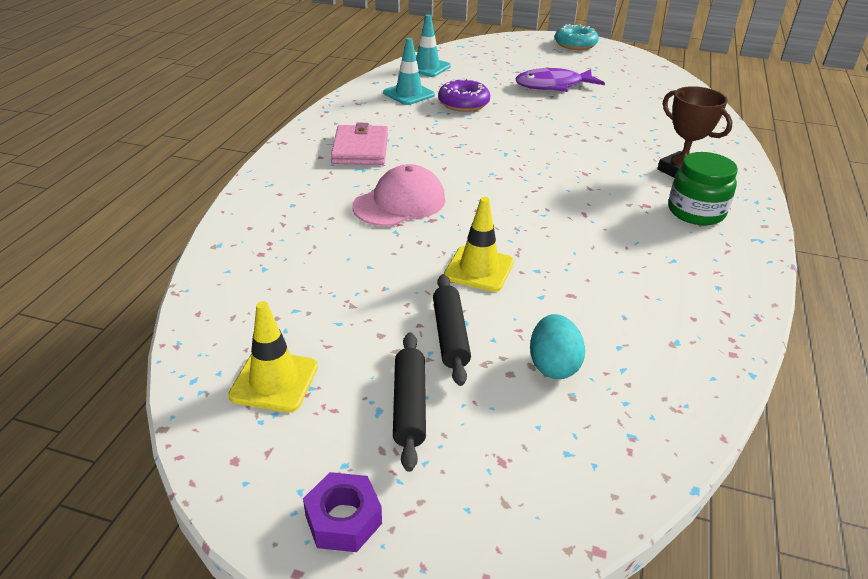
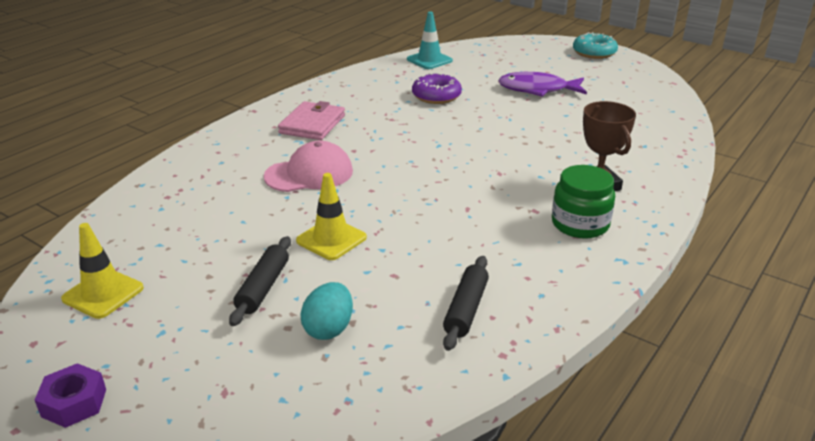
camera: 20 degrees right, 5 degrees down
turquoise traffic cone [383,38,435,105] -> none
black rolling pin [393,332,426,472] -> black rolling pin moved to [443,256,489,351]

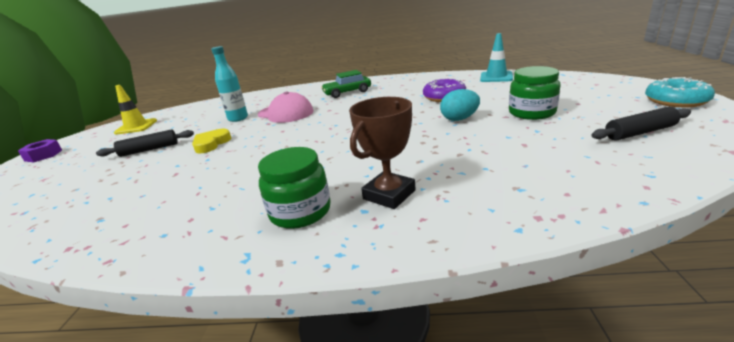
camera: 60 degrees right, 5 degrees down
pink wallet [278,101,345,140] -> green car [321,70,371,98]
yellow traffic cone [296,173,367,260] -> yellow heart [192,129,231,153]
turquoise egg [300,282,353,340] -> turquoise egg moved to [440,89,480,121]
black rolling pin [443,256,489,351] -> black rolling pin moved to [591,107,691,140]
purple fish [498,72,587,97] -> green jar [509,66,560,120]
none -> turquoise bottle [211,46,248,122]

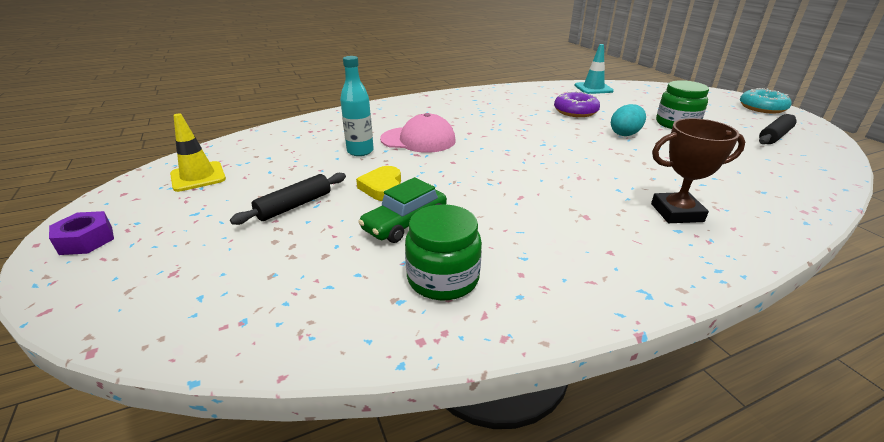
camera: 30 degrees left, 5 degrees up
green jar [258,147,331,229] -> green jar moved to [405,204,482,300]
green car [321,70,371,98] -> green car moved to [358,177,447,243]
brown trophy [349,97,416,209] -> brown trophy turned 75 degrees clockwise [651,118,745,223]

